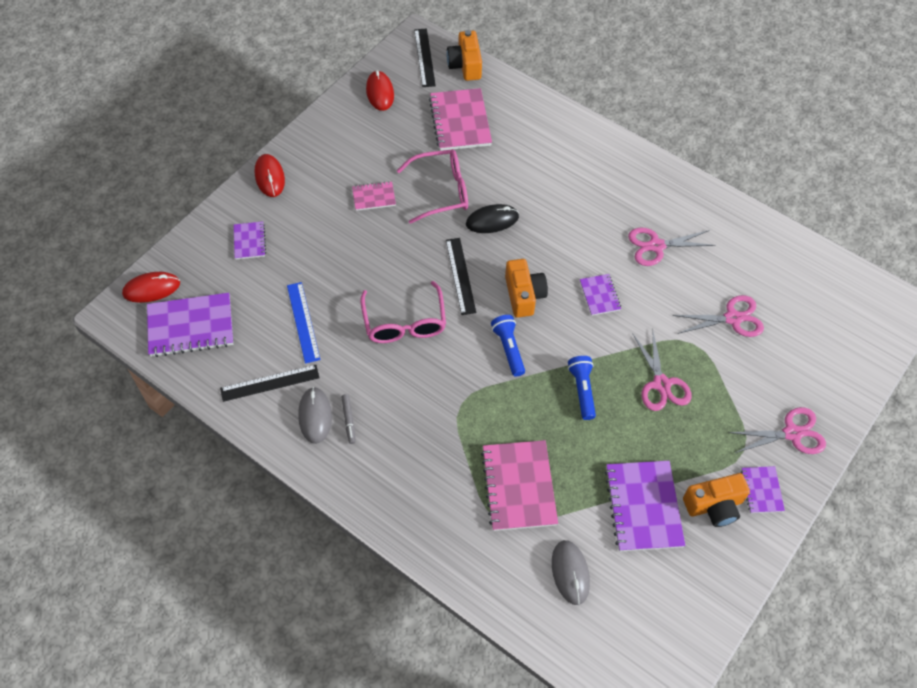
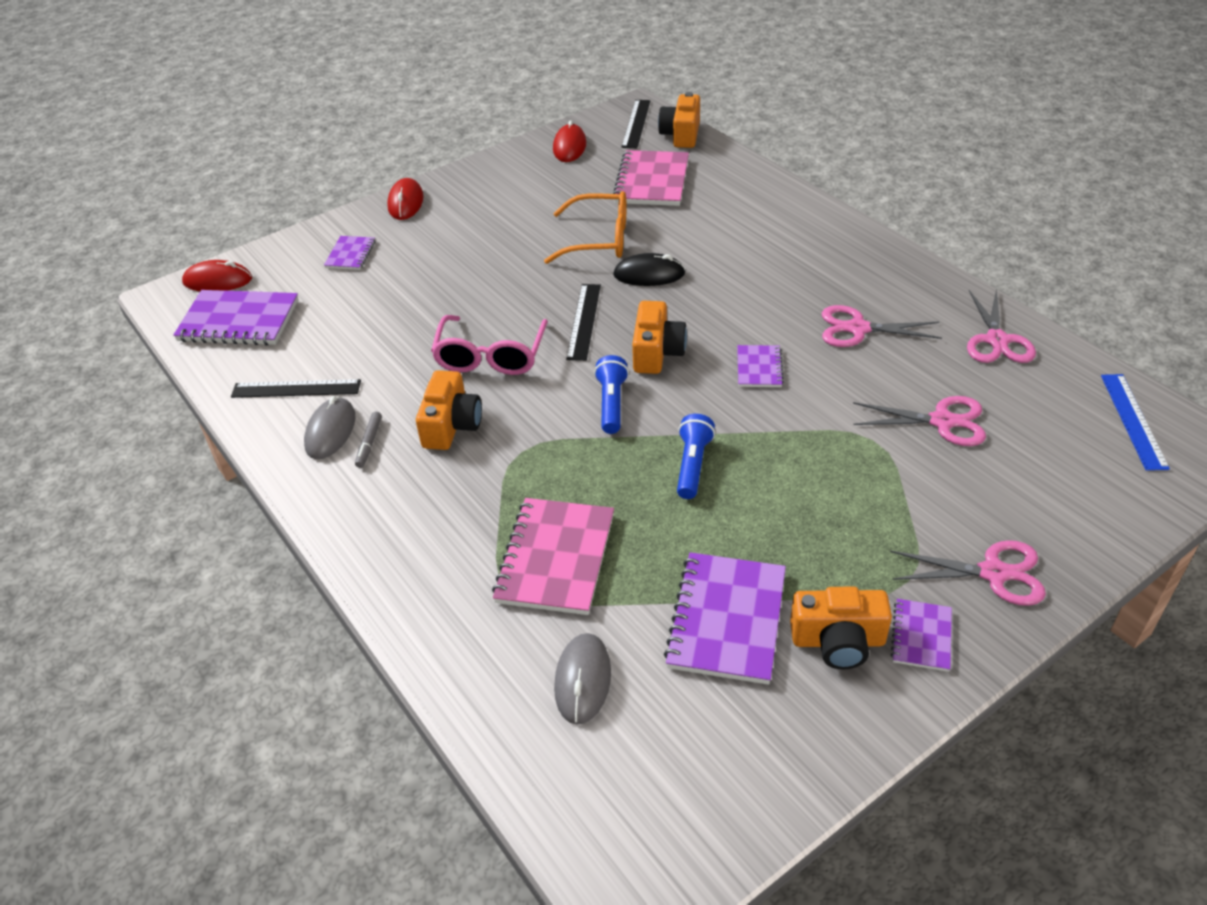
camera: 20 degrees right, 15 degrees down
blue ruler [287,282,321,364] -> blue ruler moved to [1101,374,1170,471]
pink notebook [352,181,396,211] -> none
pink glasses [397,149,468,224] -> orange glasses [544,191,626,264]
pink scissors [632,329,692,411] -> pink scissors moved to [967,288,1036,363]
none -> orange camera [416,370,482,450]

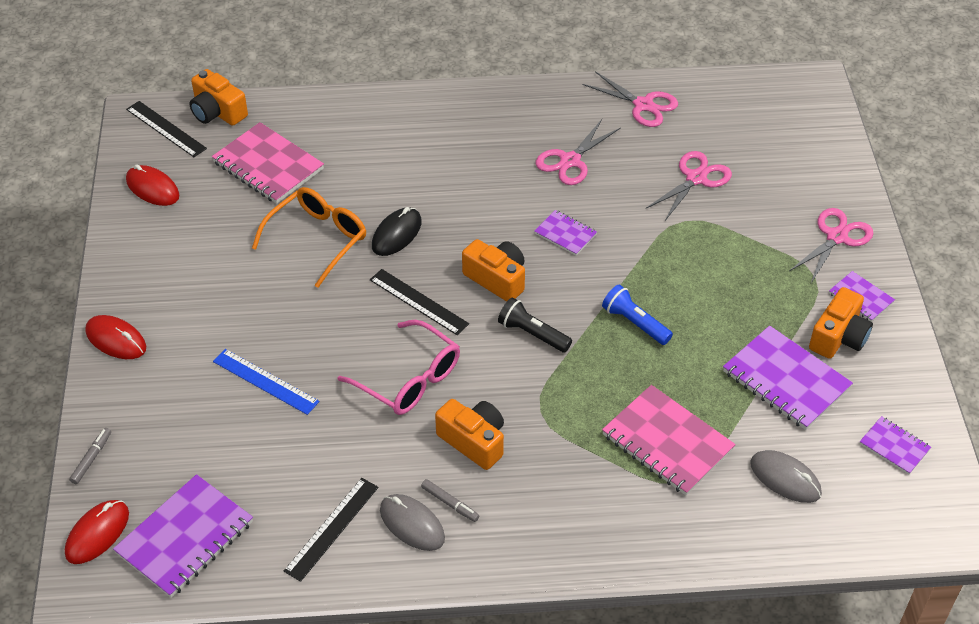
camera: 60 degrees left, 5 degrees up
purple notebook [324,236,375,270] -> purple notebook moved to [859,416,931,475]
blue flashlight [594,355,629,434] -> black flashlight [498,298,572,352]
blue ruler [1101,374,1170,471] -> blue ruler moved to [213,349,319,415]
none -> grey marker [69,428,111,484]

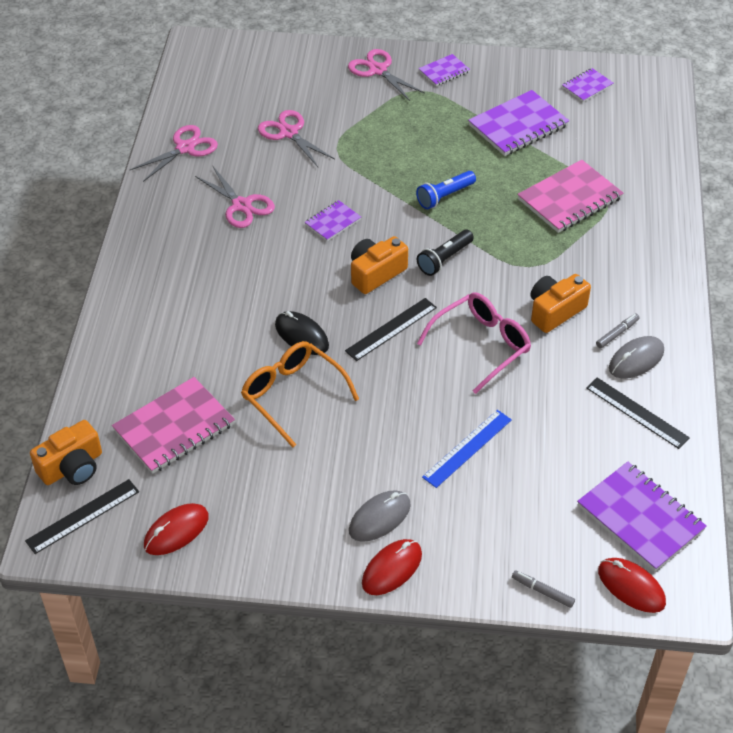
camera: 80 degrees left, 0 degrees up
grey mouse [750,450,822,503] -> grey mouse moved to [349,490,411,542]
orange camera [809,287,873,359] -> none

